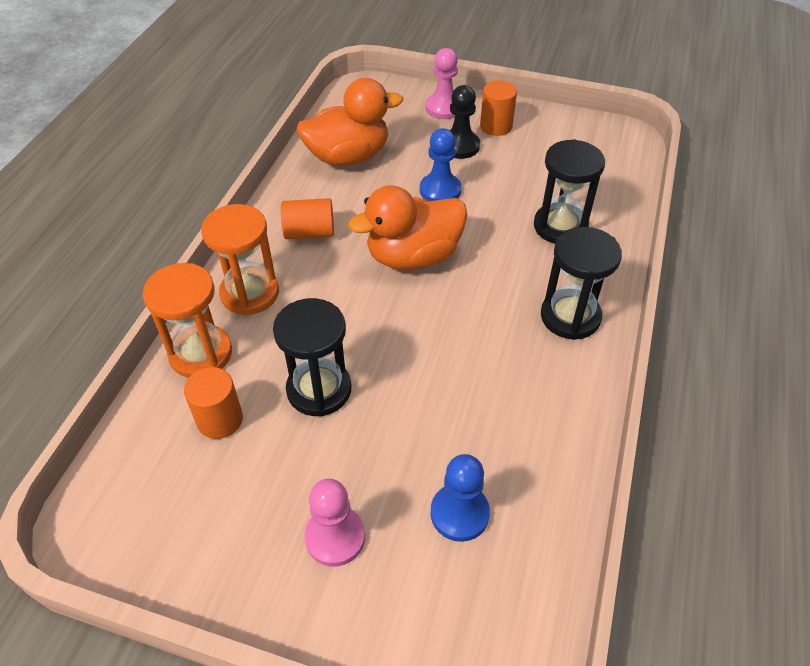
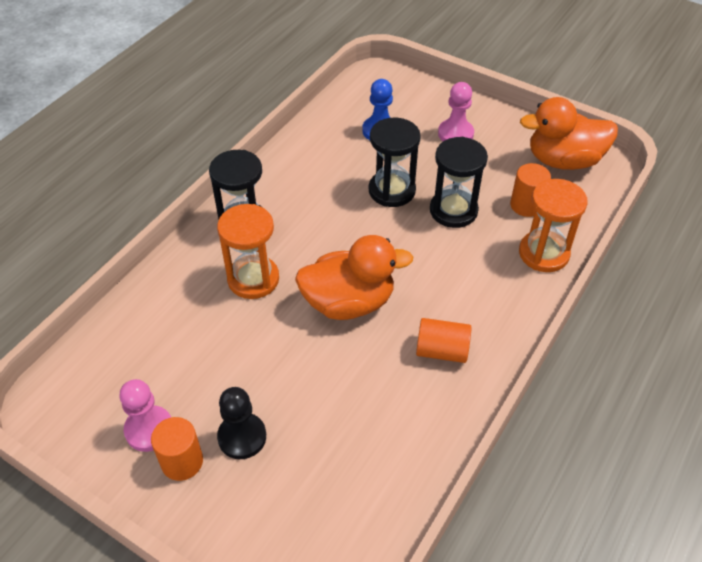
camera: 165 degrees left, 0 degrees up
orange hourglass [201,204,279,315] -> orange hourglass moved to [217,204,279,299]
orange duck [297,78,403,166] -> orange duck moved to [520,97,618,170]
blue pawn [420,128,461,201] -> none
pink pawn [425,48,458,119] -> pink pawn moved to [119,379,171,452]
black hourglass [534,139,605,244] -> black hourglass moved to [369,118,421,207]

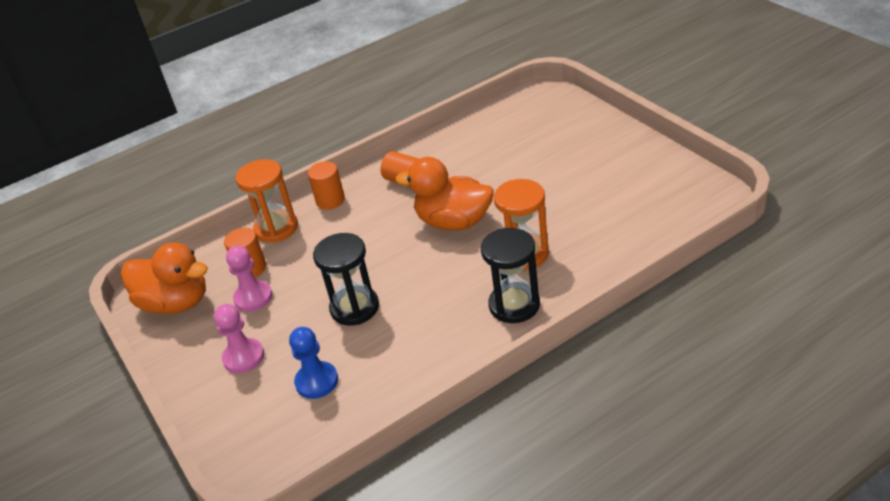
camera: 150 degrees left, 10 degrees down
pink pawn [119,379,171,452] -> pink pawn moved to [226,245,273,312]
orange cylinder [151,417,203,481] -> orange cylinder moved to [308,161,345,210]
black pawn [217,387,266,459] -> none
black hourglass [430,137,488,228] -> none

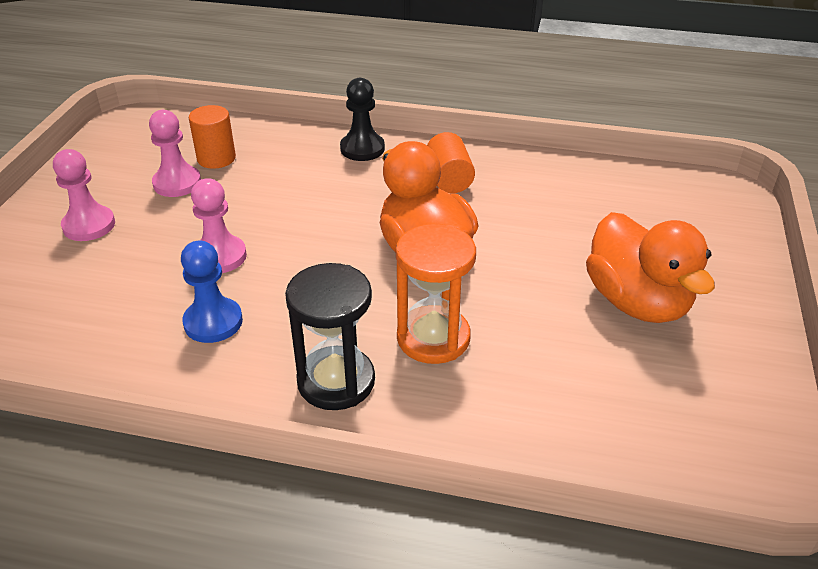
camera: 40 degrees right, 0 degrees up
orange duck [121,242,208,314] -> orange duck moved to [586,212,715,323]
orange hourglass [236,159,298,243] -> none
blue pawn [289,327,338,399] -> blue pawn moved to [181,241,243,343]
orange cylinder [308,161,345,210] -> black pawn [340,78,385,161]
black hourglass [313,233,379,325] -> pink pawn [191,178,247,273]

